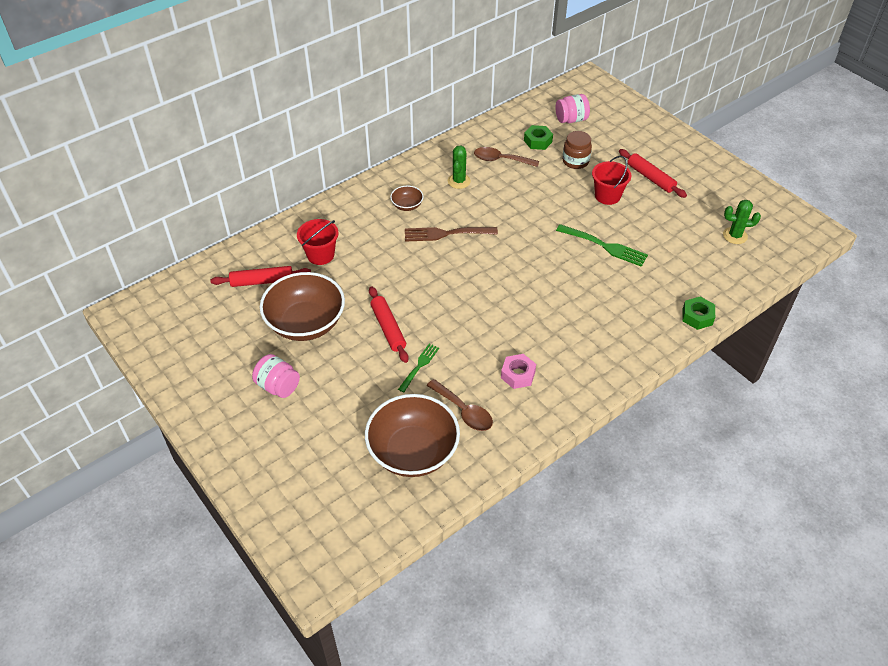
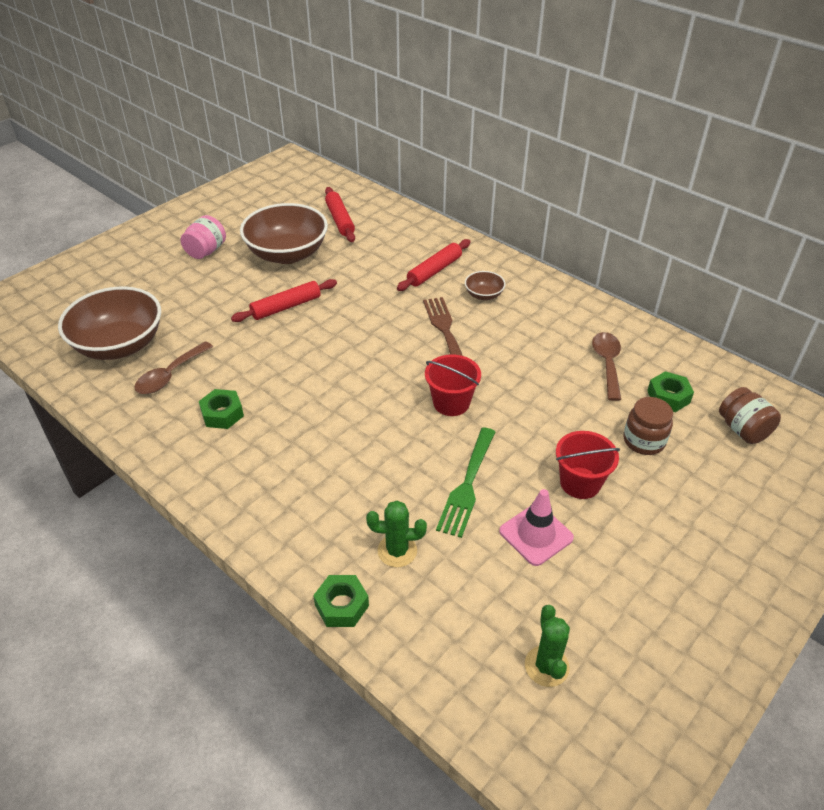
camera: 80 degrees right, 5 degrees down
red bucket [297,219,339,265] -> red bucket moved to [425,354,481,416]
green fork [398,343,439,392] -> none
green cactus [448,145,471,189] -> green cactus moved to [366,501,427,567]
pink nut [501,354,536,389] -> green nut [199,389,244,429]
pink jar [555,94,590,123] -> brown jar [719,387,781,444]
red rolling pin [619,149,687,198] -> red rolling pin moved to [397,239,471,291]
none -> pink traffic cone [499,489,574,566]

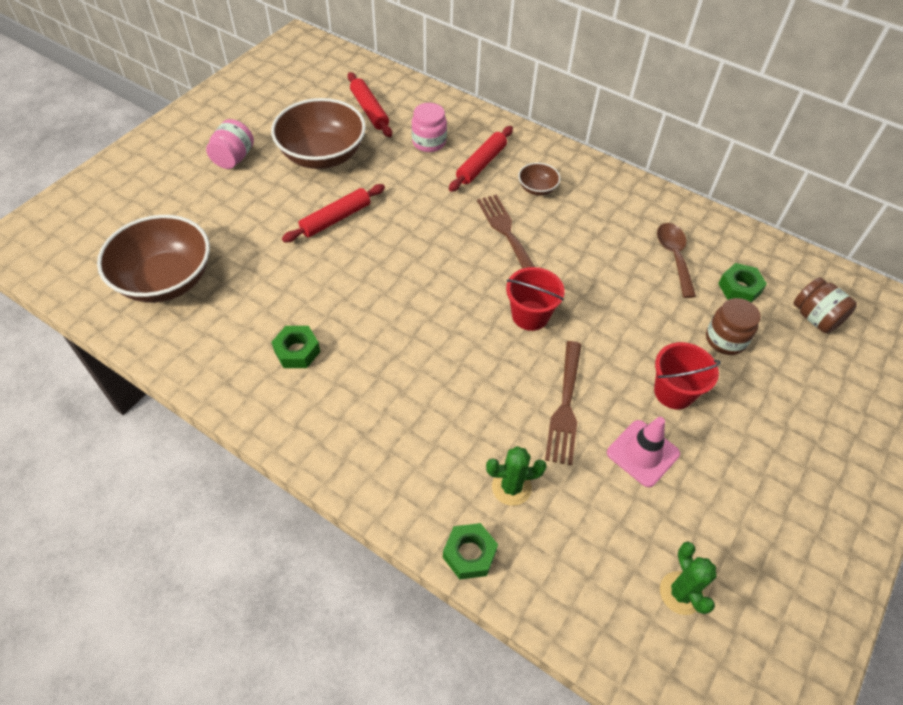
camera: 10 degrees left, 10 degrees up
brown spoon [134,341,213,394] -> none
green fork [436,427,495,538] -> brown fork [545,341,581,465]
none -> pink jar [411,103,447,152]

